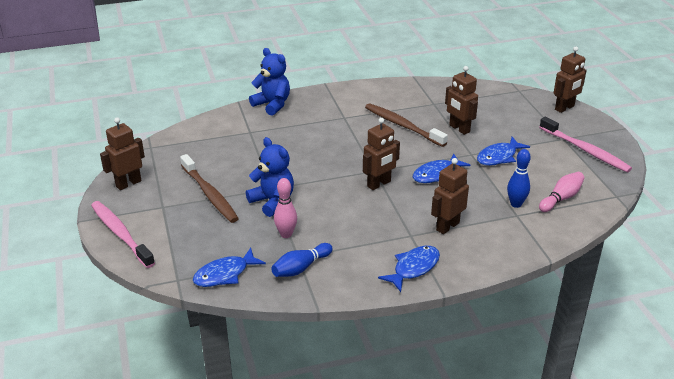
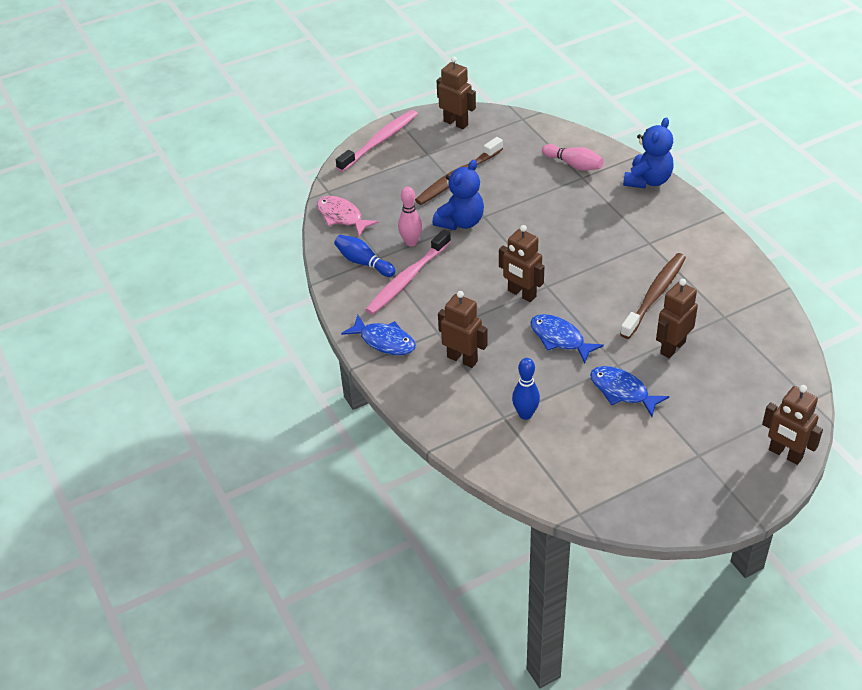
camera: 80 degrees right, 10 degrees up
blue fish [193,248,266,287] -> pink fish [317,196,379,236]
pink toothbrush [539,117,632,172] -> pink toothbrush moved to [365,230,451,315]
pink bowling pin [539,172,584,212] -> pink bowling pin moved to [542,144,604,171]

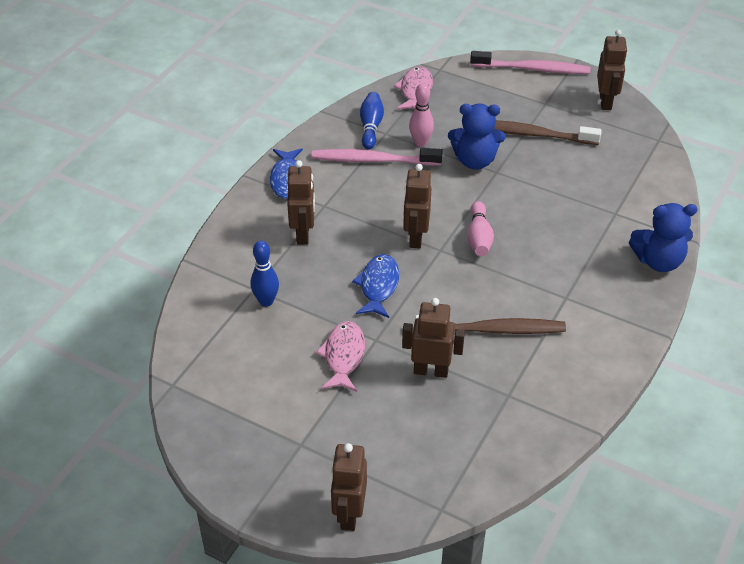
camera: 55 degrees right, 0 degrees up
pink bowling pin [542,144,604,171] -> pink bowling pin moved to [467,201,494,256]
blue fish [590,366,669,417] -> pink fish [316,321,365,392]

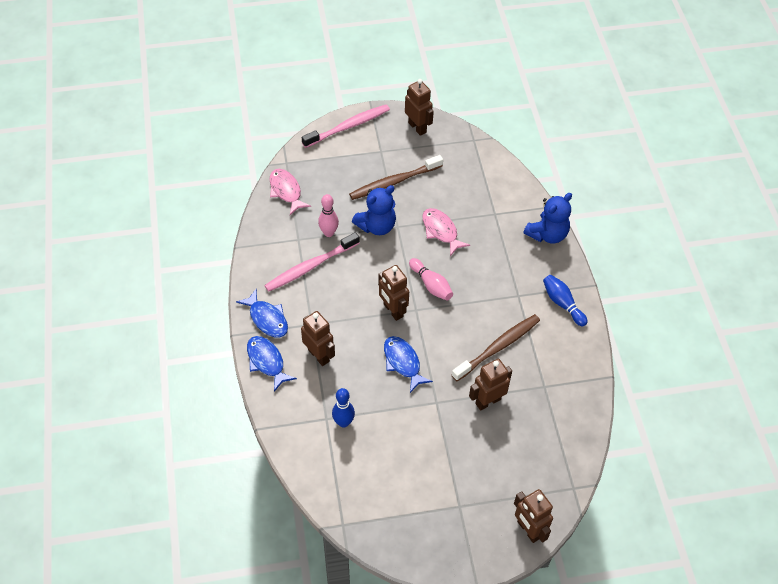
camera: 40 degrees left, 10 degrees up
pink fish [316,321,365,392] -> pink fish moved to [422,208,470,256]
blue bowling pin [360,92,384,150] -> blue bowling pin moved to [543,275,588,326]
none -> blue fish [247,336,297,391]

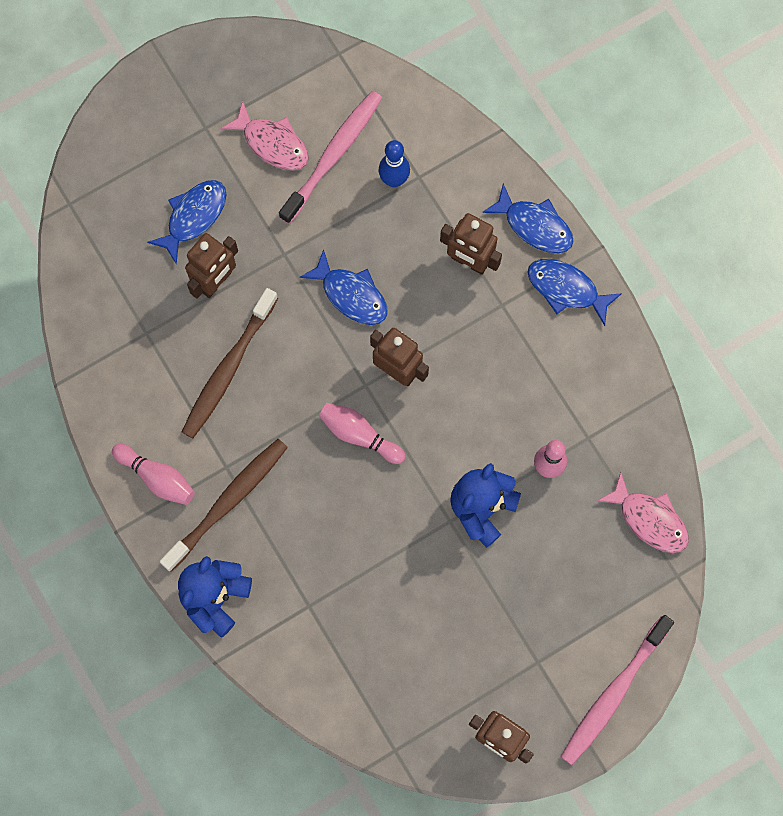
camera: 160 degrees right, 20 degrees up
pink toothbrush [264,232,359,292] -> pink toothbrush moved to [279,91,382,224]
brown toothbrush [349,155,443,200] -> brown toothbrush moved to [160,439,288,572]
pink fish [422,208,470,256] -> pink fish moved to [221,101,309,170]
brown robot [514,489,553,543] -> none
blue bowling pin [543,275,588,326] -> pink bowling pin [112,444,195,505]
none -> blue fish [147,180,226,265]

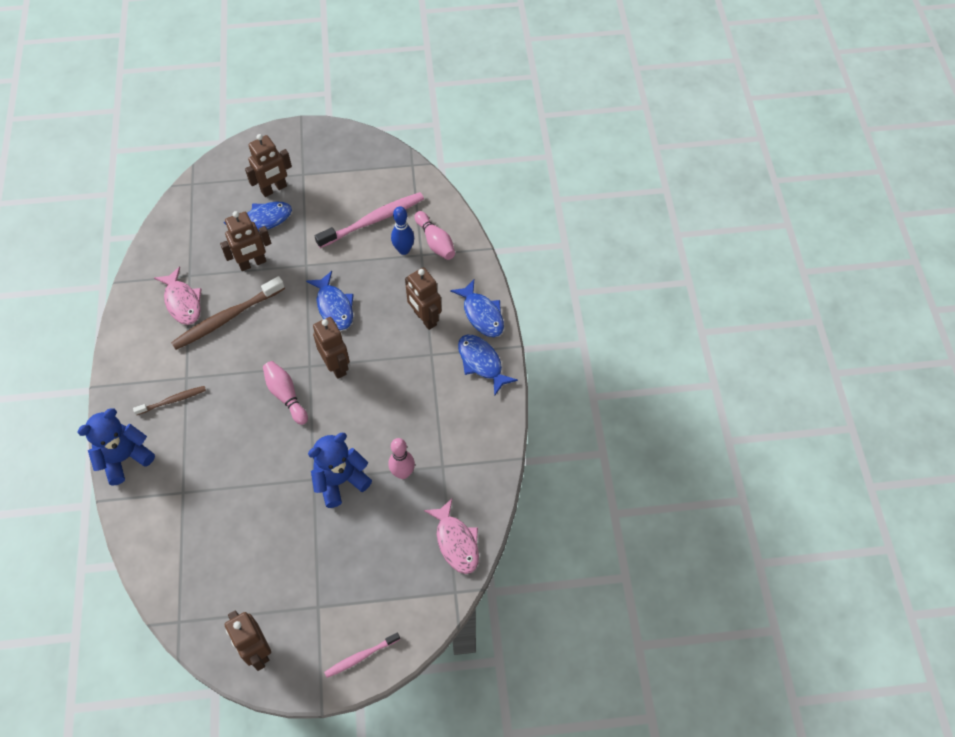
camera: 25 degrees right, 15 degrees down
pink bowling pin [112,444,195,505] -> pink bowling pin moved to [415,211,455,260]
brown toothbrush [160,439,288,572] -> brown toothbrush [133,386,206,415], size x0.55
pink fish [221,101,309,170] -> pink fish moved to [154,267,202,325]
pink toothbrush [561,615,674,765] -> pink toothbrush [324,632,400,678], size x0.55
none -> brown robot [245,134,292,197]

